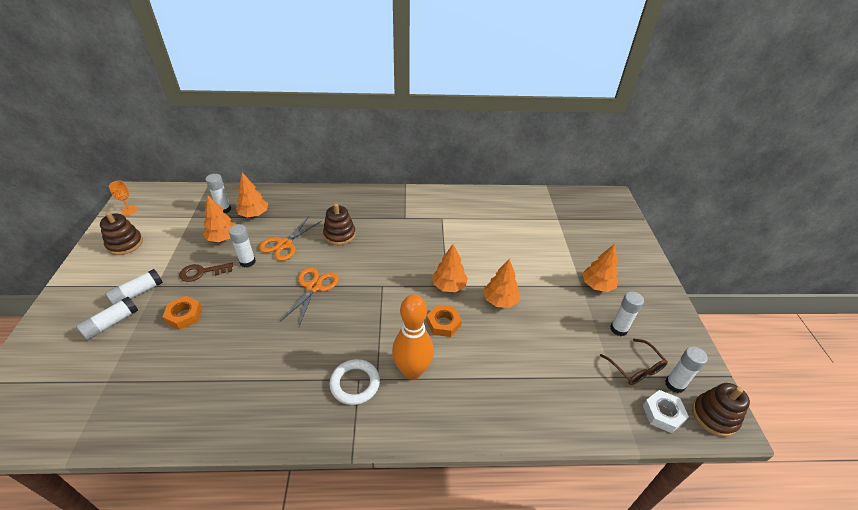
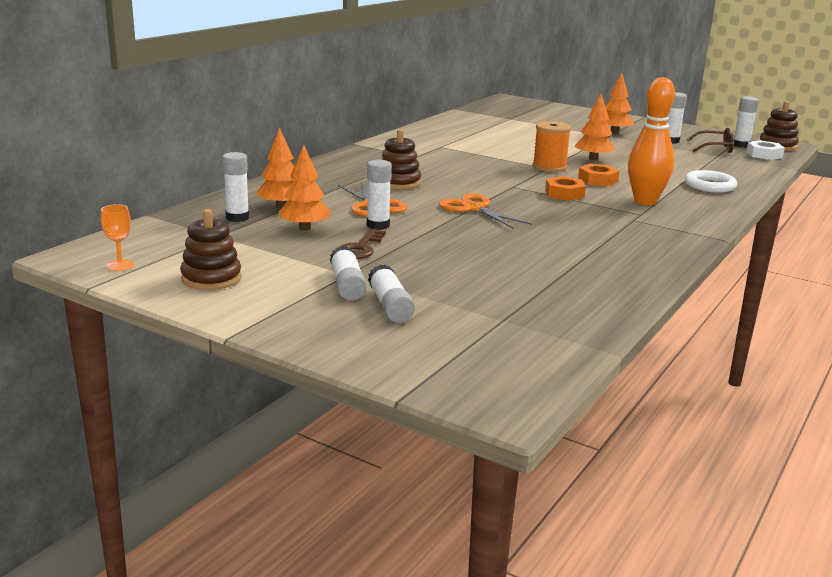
camera: 55 degrees left, 20 degrees down
orange nut [163,296,202,330] -> orange nut moved to [545,176,586,201]
white ring [329,359,380,405] -> white ring moved to [685,170,737,193]
orange tree [432,244,468,292] -> orange spool [532,121,571,172]

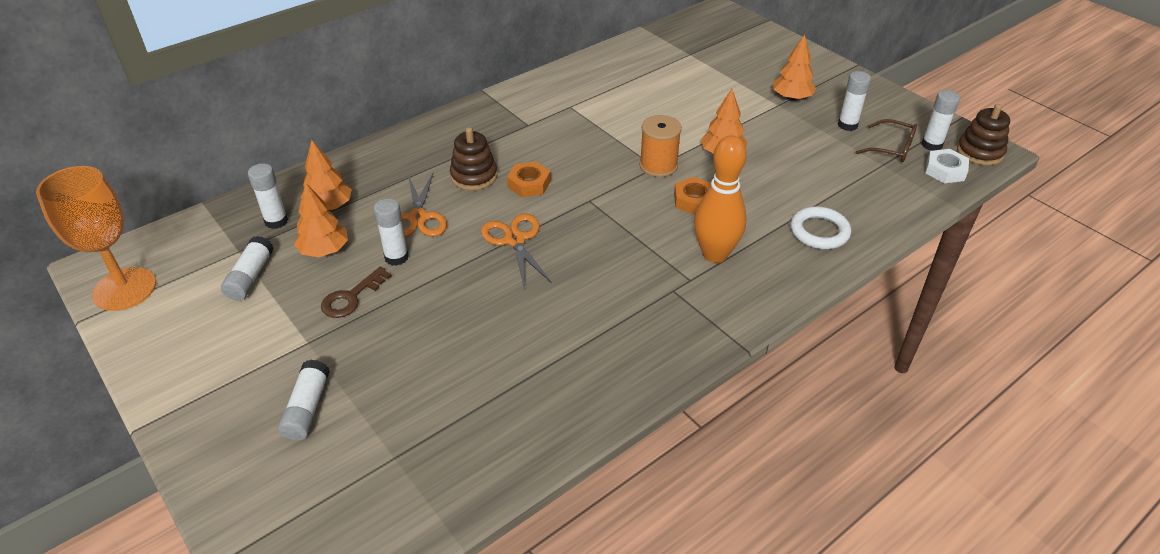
camera: 20 degrees right, 20 degrees up
orange goblet [101,204,135,271] -> orange goblet [36,166,156,311], size x2.36
brown stacking toy [180,209,242,290] -> none
white glue stick [330,246,366,300] -> white glue stick moved to [221,236,274,300]
orange nut [545,176,586,201] -> orange nut moved to [507,162,551,197]

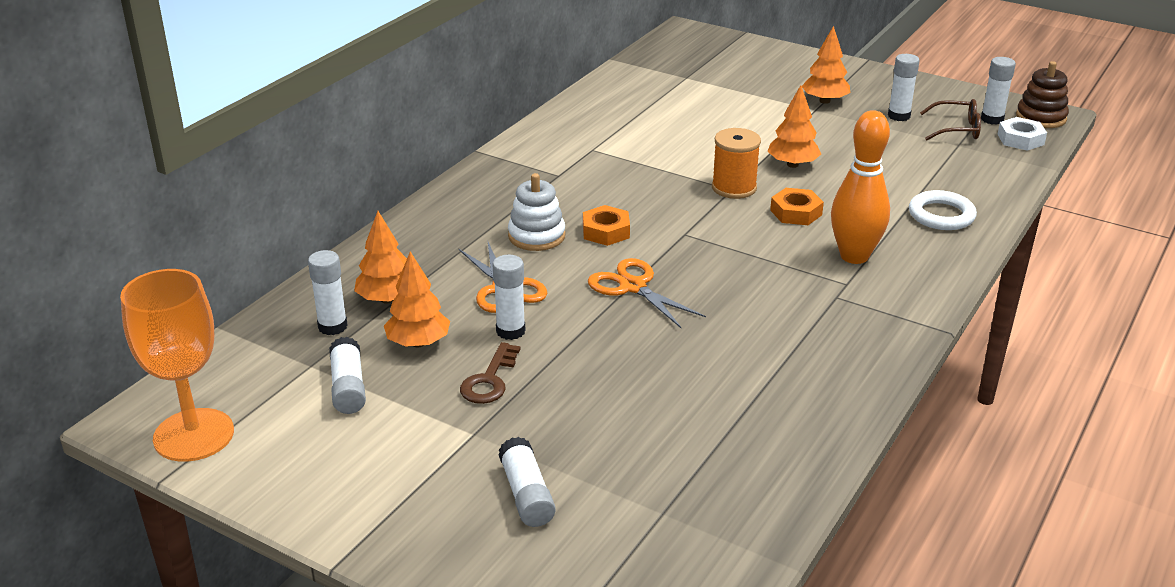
camera: 20 degrees left, 10 degrees down
brown stacking toy [450,127,497,191] -> white stacking toy [508,173,565,251]

